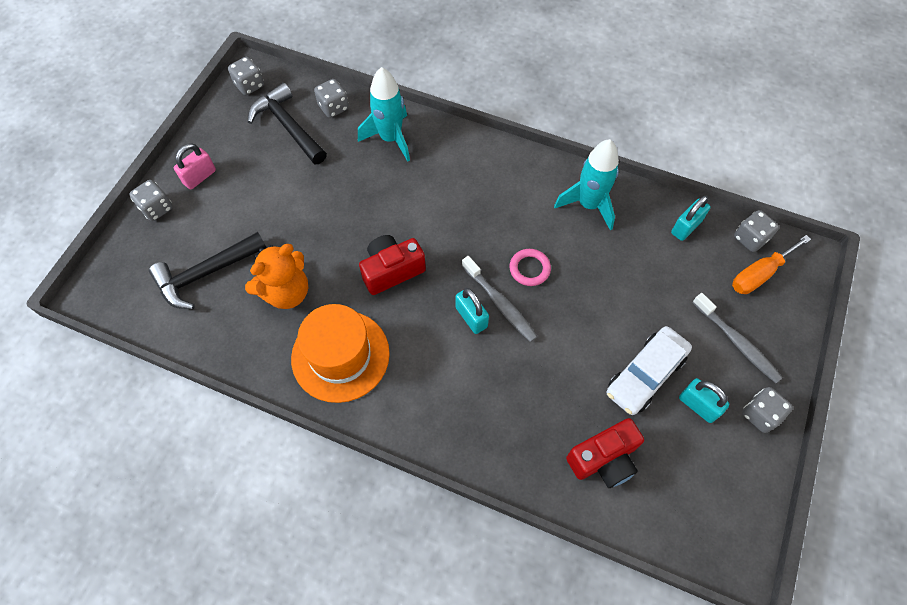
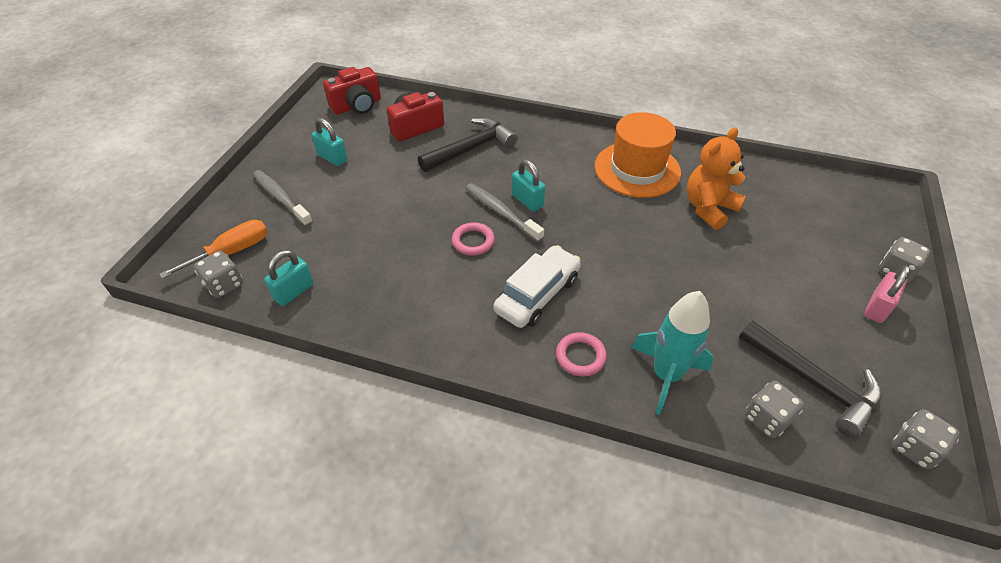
camera: 175 degrees right, 15 degrees down
black hammer [149,232,267,309] -> black hammer moved to [418,117,518,172]
red camera [359,235,426,295] -> red camera moved to [323,67,381,114]
turquoise rocket [554,139,619,230] -> none
white car [606,326,692,415] -> white car moved to [493,245,581,328]
grey dice [742,387,793,433] -> none
none -> pink ring [556,332,607,377]

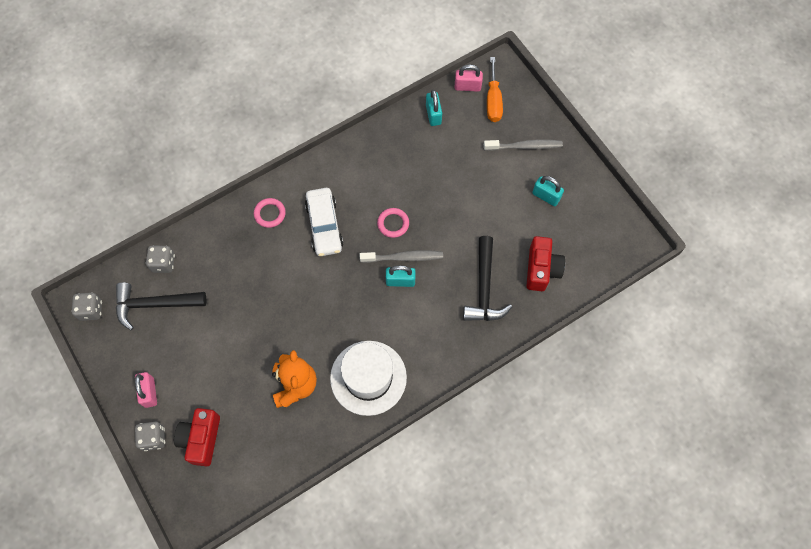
camera: 130 degrees right, 20 degrees up
grey dice [194,251,243,298] -> pink padlock [455,64,483,92]
turquoise padlock [312,118,348,166] -> turquoise padlock turned 45 degrees clockwise [532,176,564,206]
red camera [323,67,381,114] -> red camera moved to [174,408,220,467]
orange hat [595,112,681,198] -> white hat [330,341,407,416]
turquoise rocket [631,291,714,415] -> none

